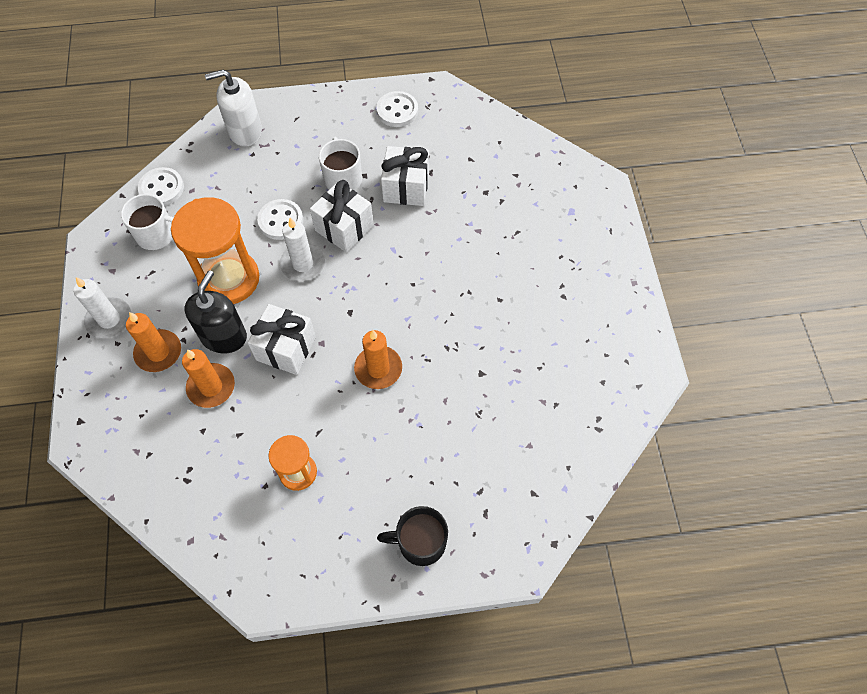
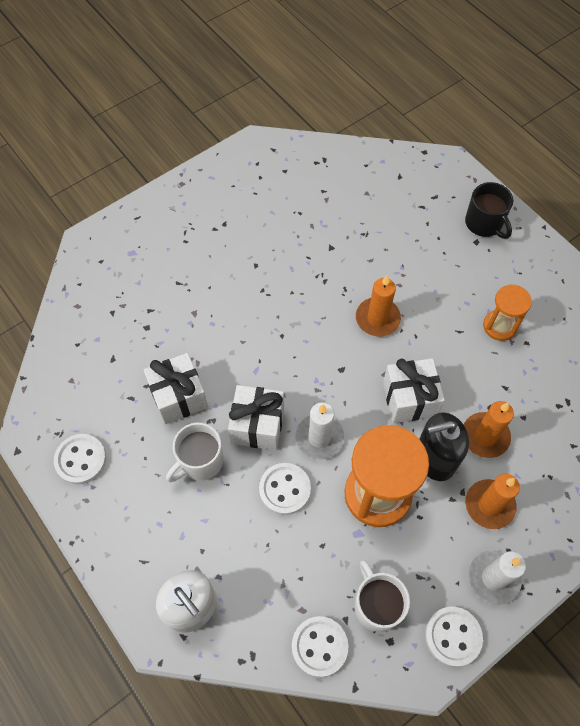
camera: 120 degrees left, 0 degrees up
none -> white button [425,607,483,667]

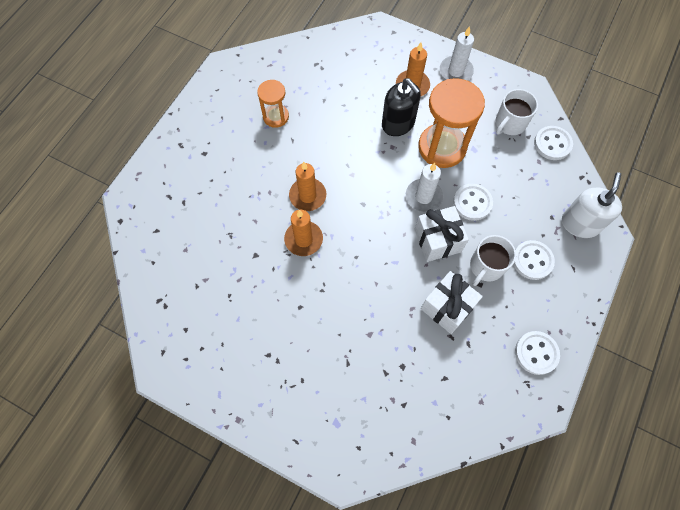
camera: 115 degrees left, 5 degrees up
white mug [166,423,224,482] -> white mug turned 105 degrees clockwise [470,235,516,286]
white gift [383,358,445,423] -> none
white button [425,607,483,667] -> white button moved to [513,240,555,280]
orange candle [464,401,514,458] -> orange candle moved to [284,210,323,256]
black mug [465,182,513,239] -> none

